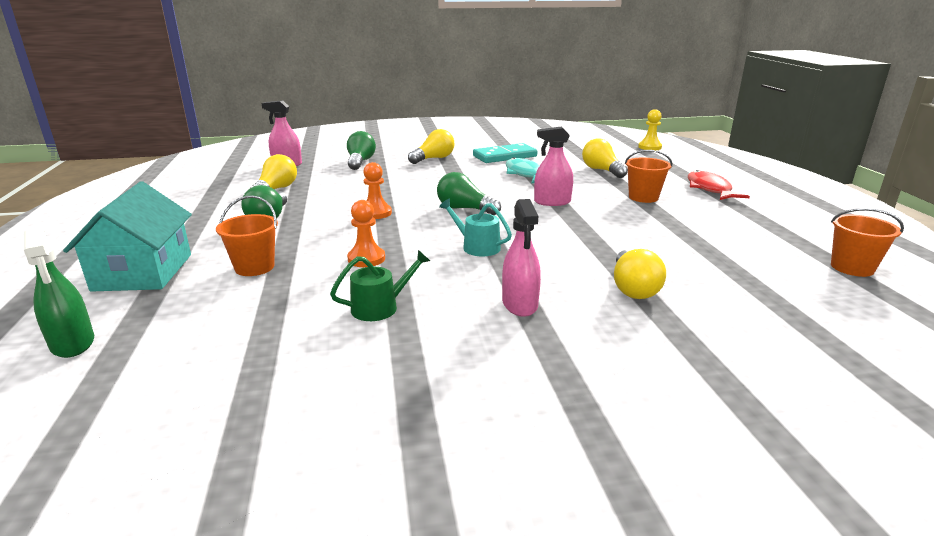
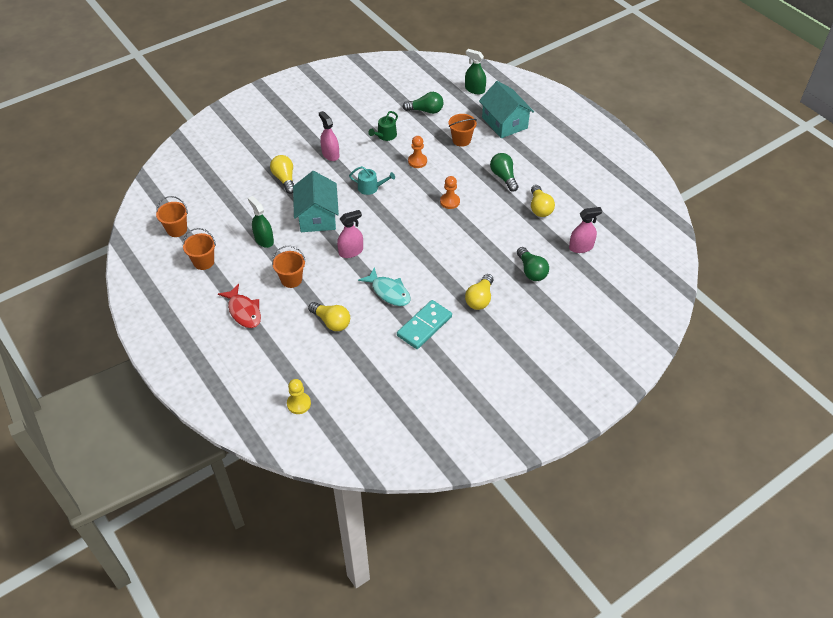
camera: 155 degrees right, 25 degrees up
green light bulb [437,172,501,215] -> green light bulb moved to [403,92,443,114]
none -> orange bucket [183,228,216,270]
none -> green spray bottle [248,196,274,248]
none -> turquoise house [293,171,339,232]

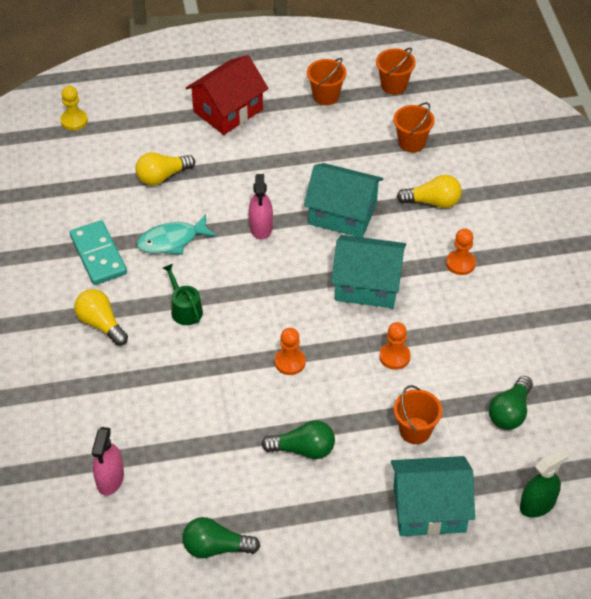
camera: 115 degrees right, 0 degrees up
red fish [218,284,261,328] -> red house [186,55,269,135]
green spray bottle [248,196,274,248] -> none
orange bucket [272,246,305,288] -> orange bucket moved to [393,102,435,153]
pink spray bottle [319,111,339,161] -> orange pawn [446,228,476,275]
turquoise watering can [349,166,395,195] -> turquoise house [331,235,406,308]
green watering can [368,111,398,141] -> green watering can moved to [163,264,203,325]
green light bulb [517,247,549,281] -> green light bulb moved to [182,517,260,558]
yellow light bulb [531,185,555,217] -> none

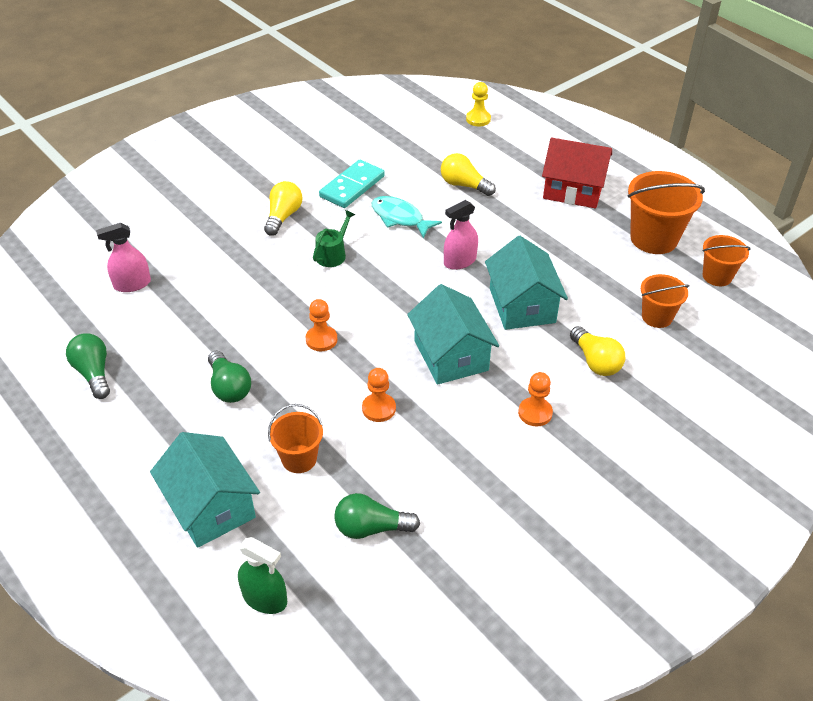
camera: 60 degrees right, 5 degrees down
orange bucket [307,58,347,105] -> orange bucket [628,171,705,254], size x1.67

